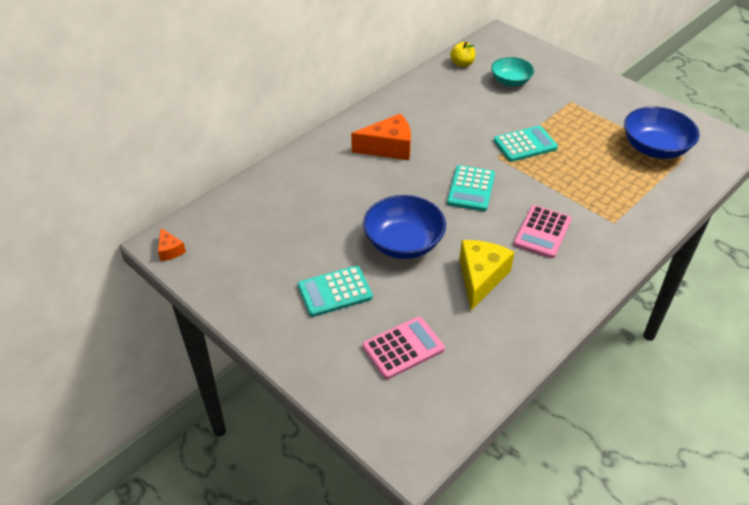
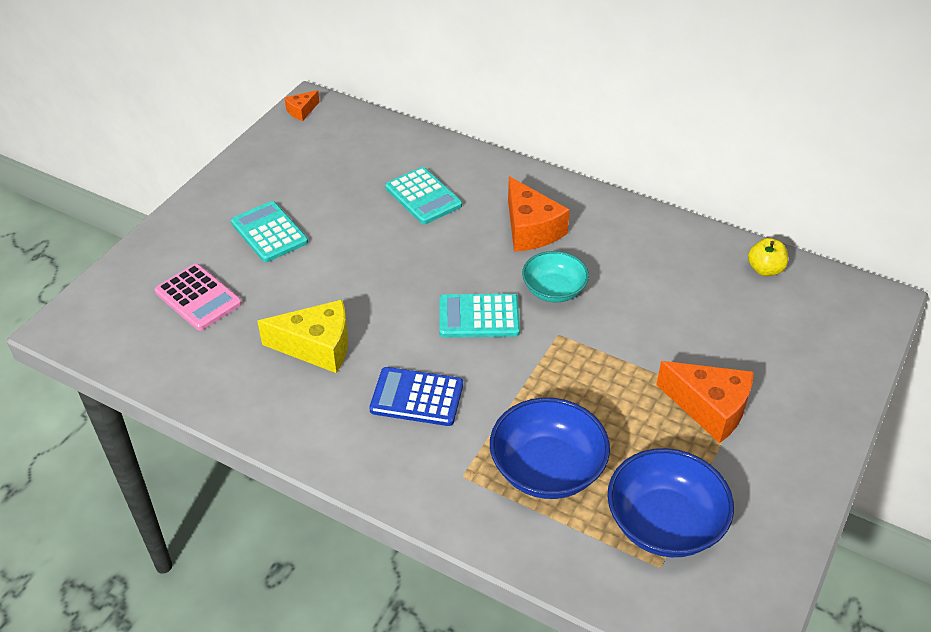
camera: 75 degrees right, 0 degrees up
blue bowl [363,195,446,259] -> blue bowl moved to [490,398,610,499]
turquoise bowl [491,57,534,87] -> turquoise bowl moved to [522,251,589,302]
turquoise calculator [494,126,558,162] -> turquoise calculator moved to [385,167,462,224]
pink calculator [514,205,572,258] -> blue calculator [370,367,463,426]
none -> orange cheese [656,361,754,443]

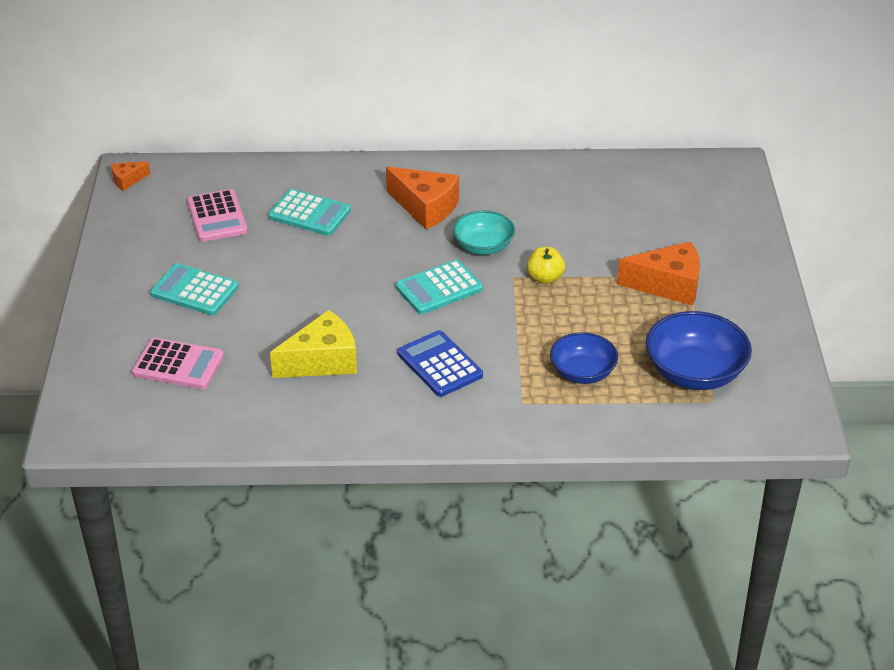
camera: 30 degrees left, 5 degrees down
orange cheese [285,90,320,121] -> orange cheese turned 45 degrees clockwise [111,161,150,191]
blue calculator [370,367,463,426] -> blue calculator turned 75 degrees clockwise [398,330,483,397]
blue bowl [490,398,610,499] -> blue bowl [550,332,618,384], size x0.65
yellow apple [748,238,788,276] -> yellow apple moved to [527,247,565,284]
none -> pink calculator [187,189,248,242]

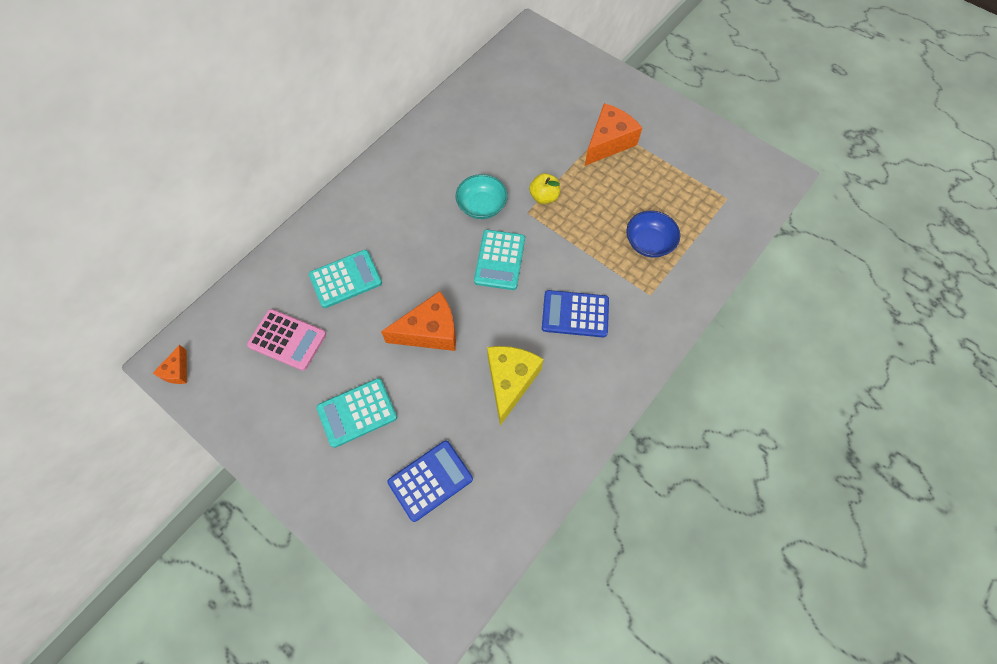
camera: 50 degrees left, 25 degrees up
pink calculator [132,338,224,389] -> blue calculator [387,441,473,522]
orange cheese [386,167,459,229] -> orange cheese moved to [381,291,456,351]
blue bowl [646,311,752,390] -> none

